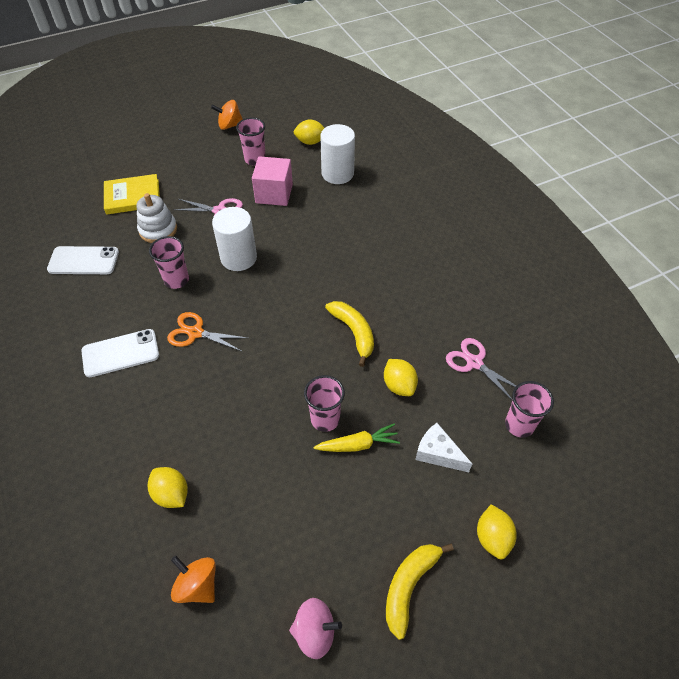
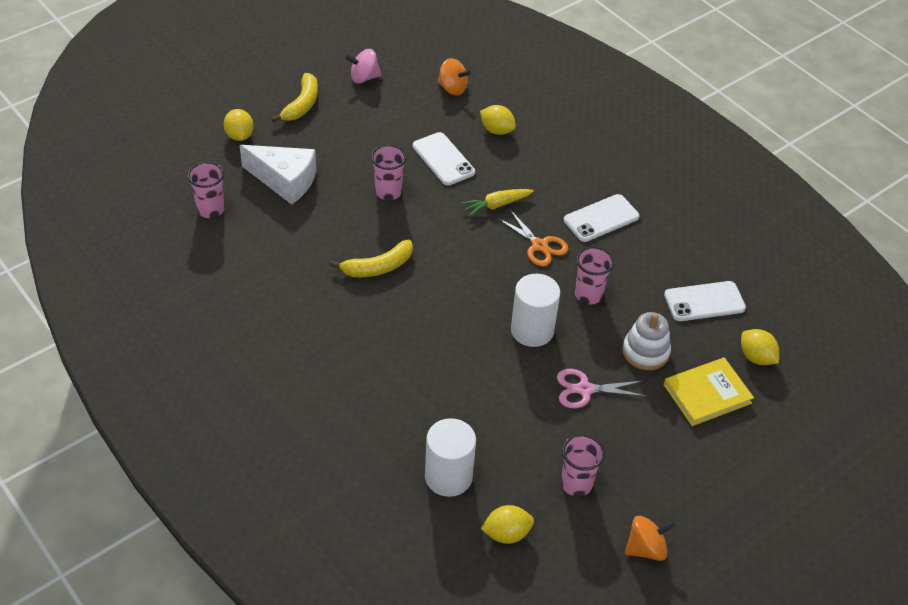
camera: 165 degrees right, 5 degrees down
orange scissors [167,312,248,351] -> orange scissors turned 45 degrees clockwise [496,209,568,266]
pink cube [252,156,293,206] -> none
yellow carrot [314,424,400,452] -> yellow carrot moved to [461,189,534,217]
yellow banana [325,301,374,367] -> yellow banana turned 75 degrees counterclockwise [330,239,413,277]
yellow lemon [384,359,418,396] -> yellow lemon moved to [741,329,779,365]
white cheese [415,423,472,472] -> white cheese [240,145,316,205], size x1.61
pink scissors [446,338,516,400] -> none
none -> white phone [413,132,475,186]

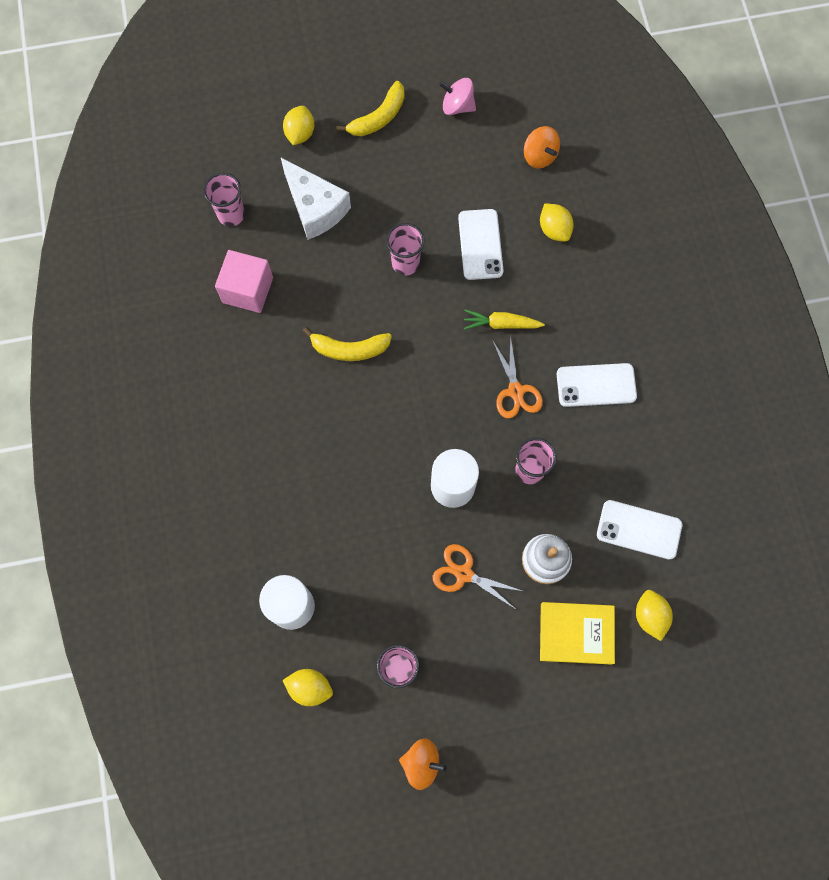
camera: 30 degrees right, 25 degrees up
pink scissors [557,369,647,408] -> orange scissors [433,544,525,609]
none -> pink cube [215,250,273,313]

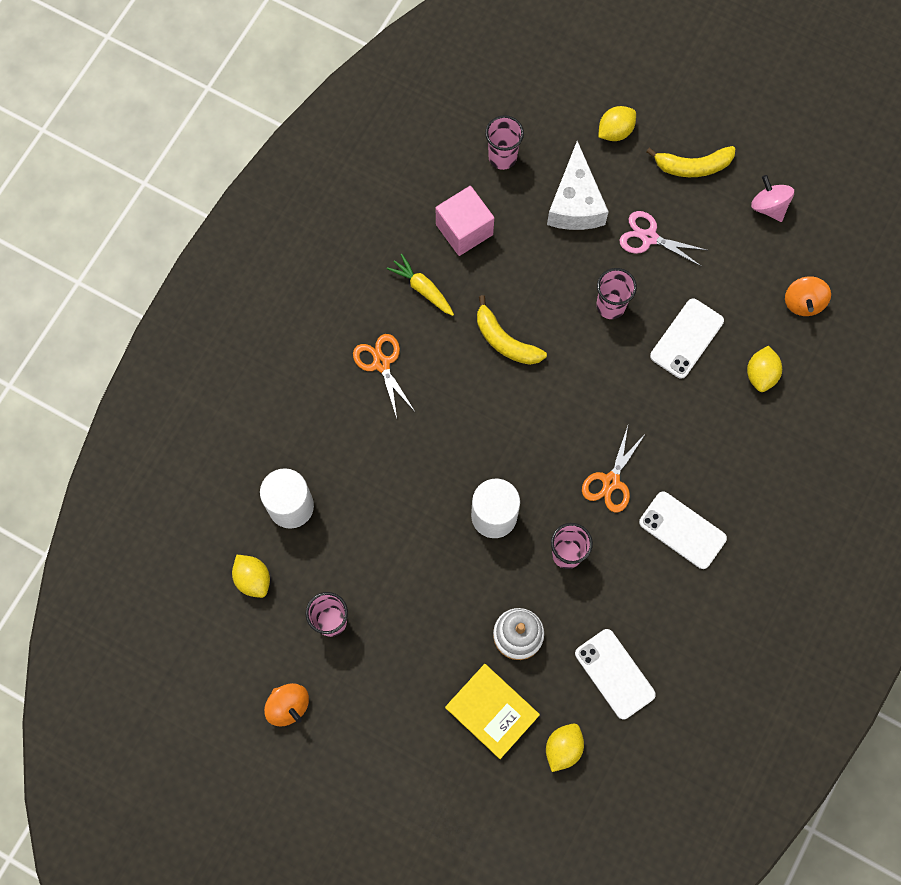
camera: 40 degrees right, 0 degrees up
orange scissors [433,544,525,609] -> orange scissors moved to [353,334,414,418]
yellow carrot [464,310,545,330] -> yellow carrot moved to [387,253,454,316]
none -> pink scissors [619,211,706,266]

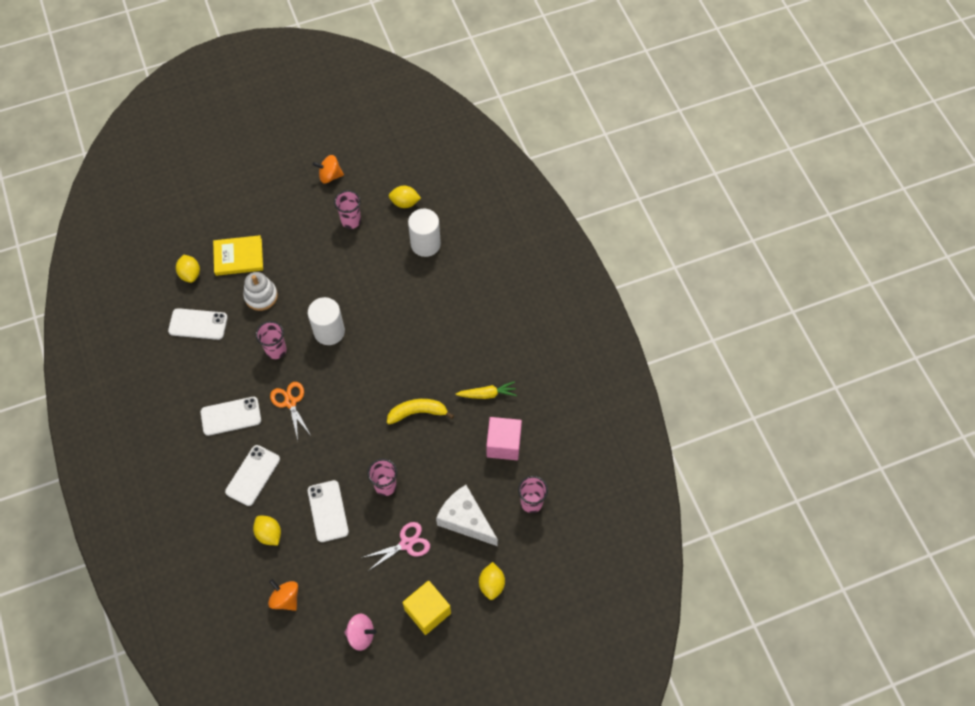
camera: 130 degrees right, 10 degrees down
orange scissors [353,334,414,418] -> none
yellow banana [646,146,735,177] -> yellow cube [402,581,451,635]
none -> white phone [225,445,280,506]

